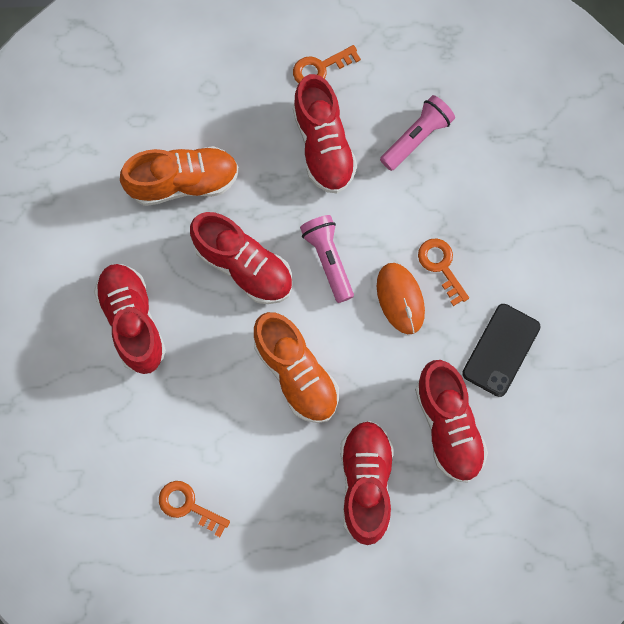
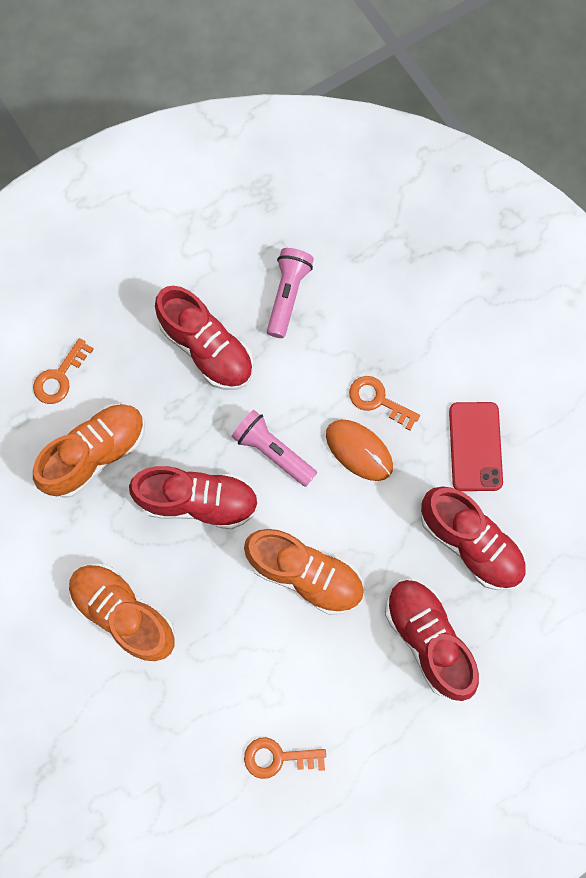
camera: 30 degrees left, 0 degrees up
red shoe [94,264,166,374] -> orange shoe [68,563,175,662]
orange key [293,45,361,84] -> orange key moved to [33,338,94,404]
black phone [462,304,541,397] -> red phone [449,402,503,491]

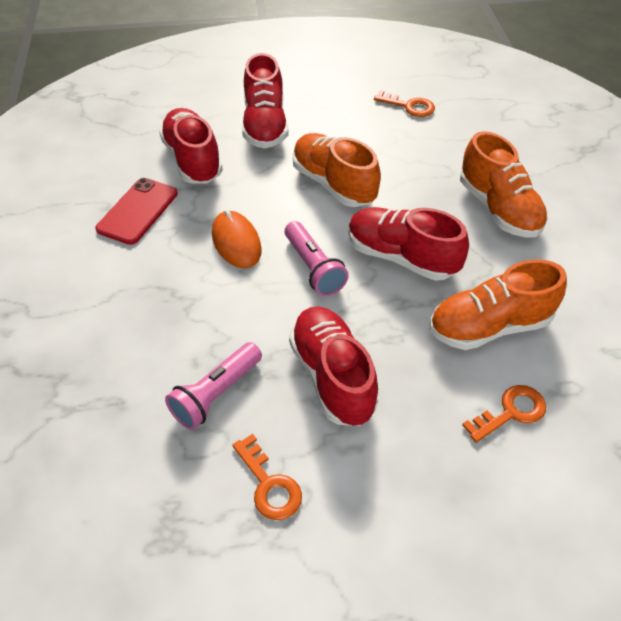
camera: 155 degrees left, 25 degrees down
orange key [349,376,420,430] -> orange key moved to [232,434,302,520]

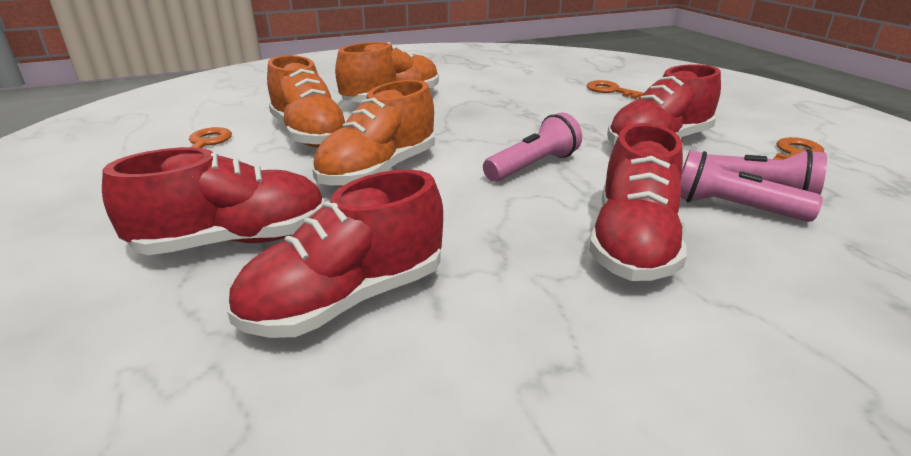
camera: 105 degrees left, 20 degrees down
red phone [95,178,178,245] -> none
orange mouse [212,210,262,268] -> none
red shoe [348,207,469,281] -> red shoe moved to [589,123,687,281]
orange shoe [430,260,567,350] -> orange shoe moved to [267,55,348,147]
none -> pink flashlight [680,150,823,222]

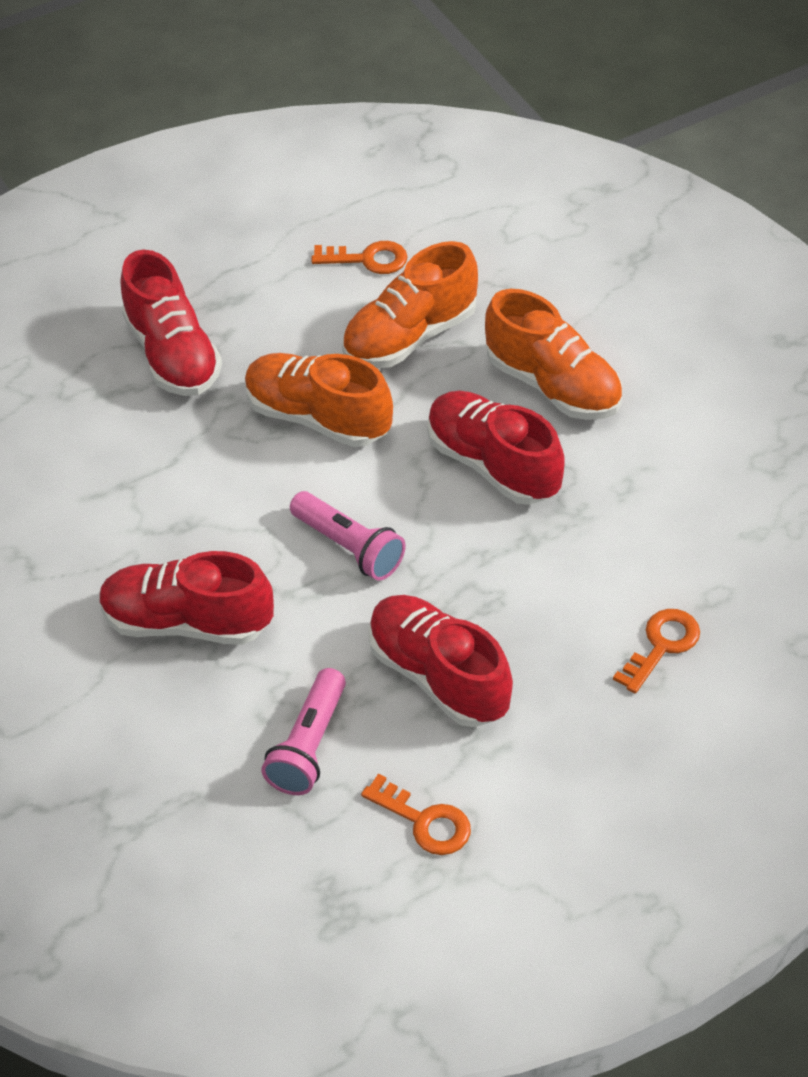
camera: 85 degrees right, 20 degrees up
red shoe [227,169,443,338] -> red shoe moved to [427,391,565,505]
pink flashlight [680,150,823,222] -> none

